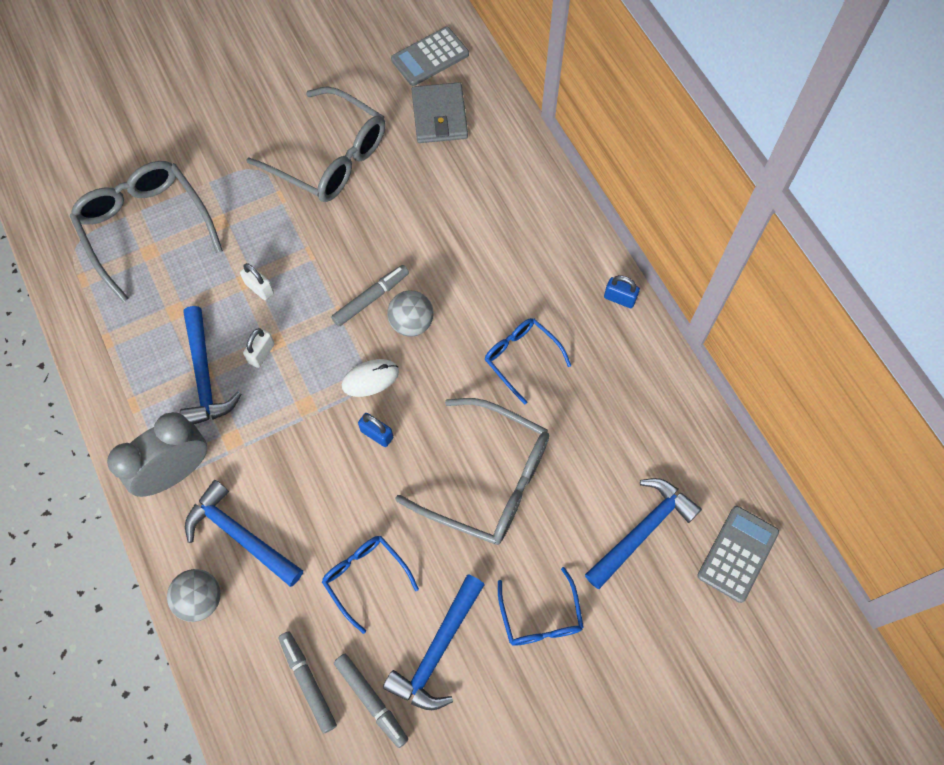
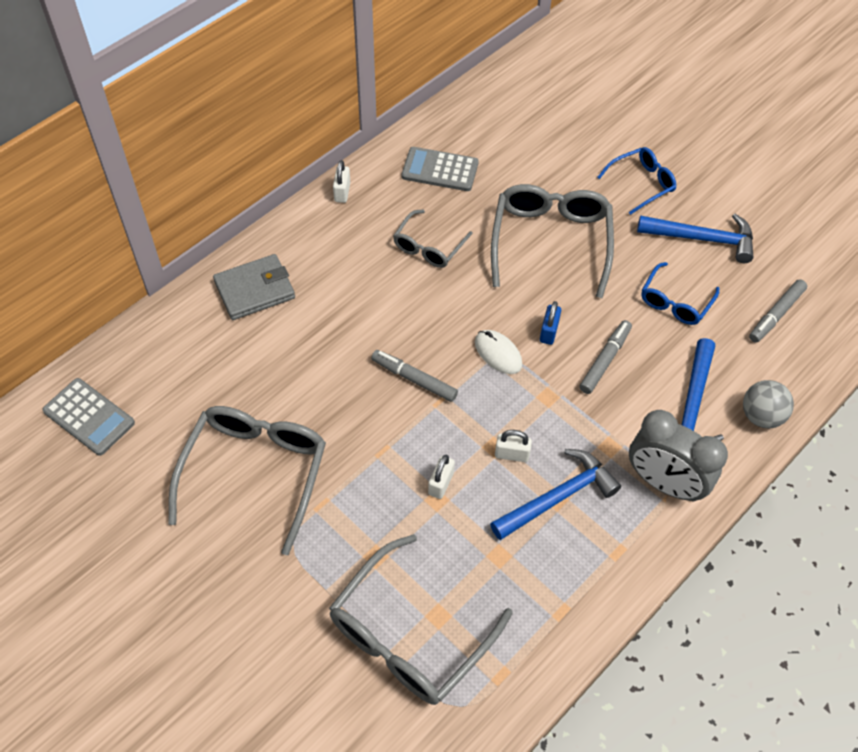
camera: 110 degrees left, 10 degrees down
grey marker [334,654,408,748] -> grey marker moved to [579,320,632,394]
grey ball [387,290,434,337] -> none
grey wallet [412,82,468,143] -> grey wallet moved to [213,254,295,320]
blue glasses [485,318,571,404] -> grey glasses [393,210,473,268]
blue hammer [585,478,702,589] -> none
blue padlock [604,275,640,308] -> white padlock [333,160,350,203]
grey calculator [697,506,779,603] -> grey calculator moved to [402,147,479,191]

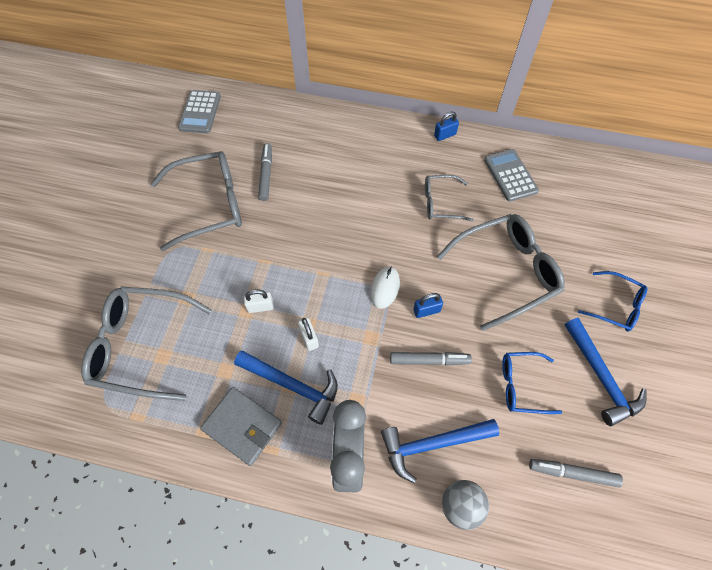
camera: 60 degrees right, 5 degrees up
grey wallet [213,254,295,320] -> grey wallet moved to [200,387,282,466]
white padlock [333,160,350,203] -> blue padlock [434,111,459,141]
grey marker [371,350,458,402] -> grey marker moved to [258,143,272,201]

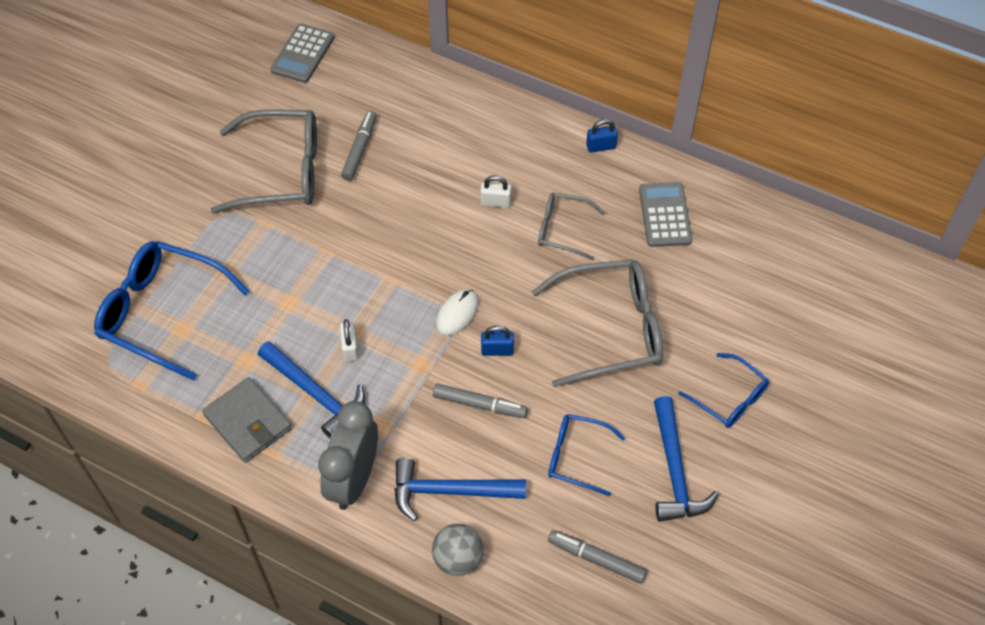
camera: 15 degrees right, 5 degrees down
grey glasses [81,287,212,401] -> blue glasses [94,241,250,381]
white padlock [244,289,274,313] -> white padlock moved to [480,175,511,208]

